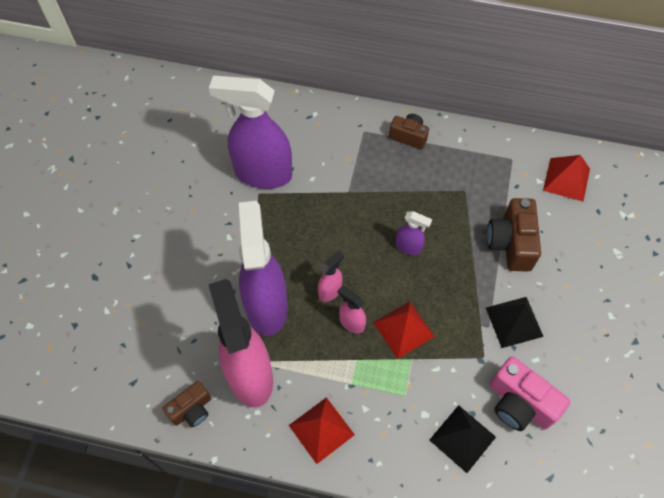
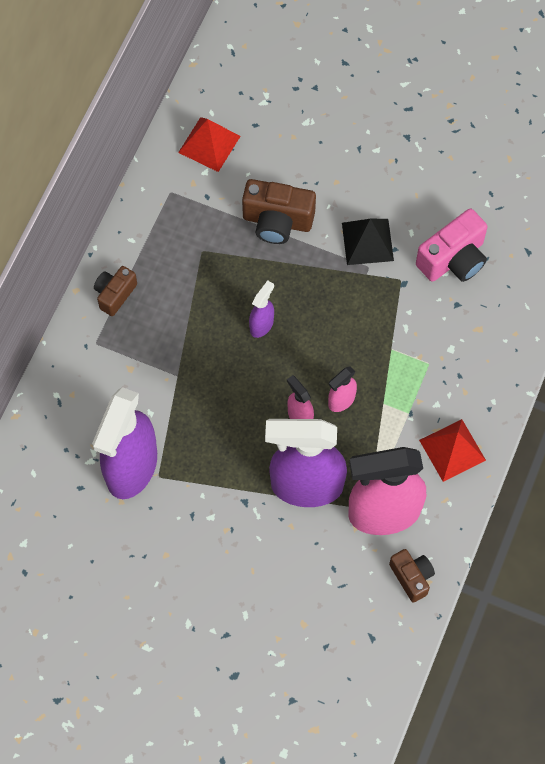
camera: 80 degrees left, 5 degrees up
red pyramid [373,301,435,359] -> none
black pyramid [430,405,496,473] -> none

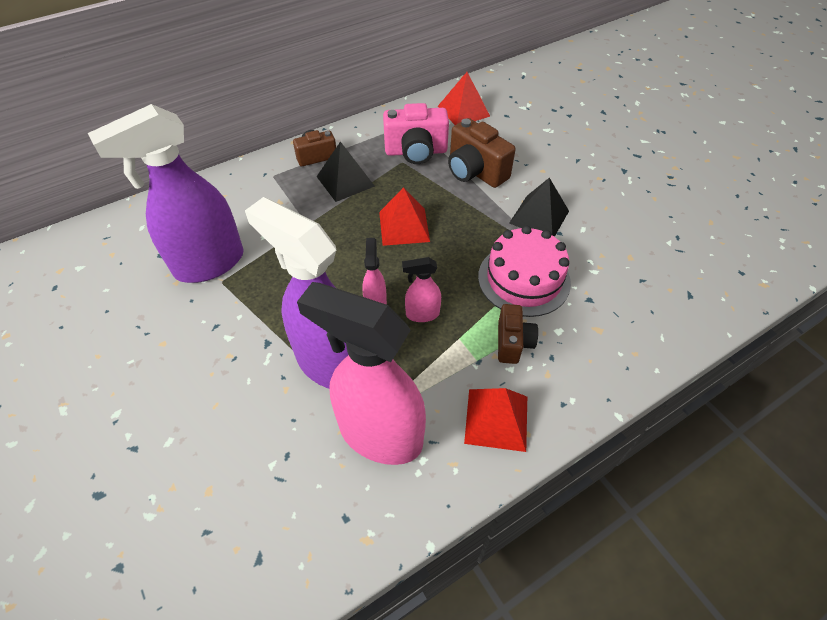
camera: 35 degrees right, 15 degrees down
purple spray bottle [249,280,274,338] -> red pyramid [379,187,430,246]
brown camera [389,549,435,602] -> brown camera moved to [498,304,538,364]
pink camera [416,208,488,282] -> pink camera moved to [383,103,449,164]
none -> black pyramid [316,141,375,202]
none -> pink cake [478,226,571,317]

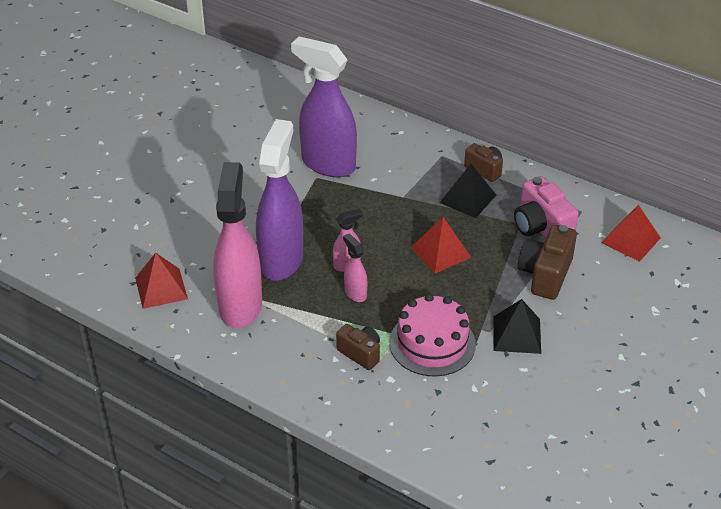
camera: 65 degrees right, 10 degrees down
red pyramid [464,388,527,452] -> red pyramid moved to [135,253,188,309]
brown camera [498,304,538,364] -> brown camera turned 120 degrees counterclockwise [336,324,380,370]

